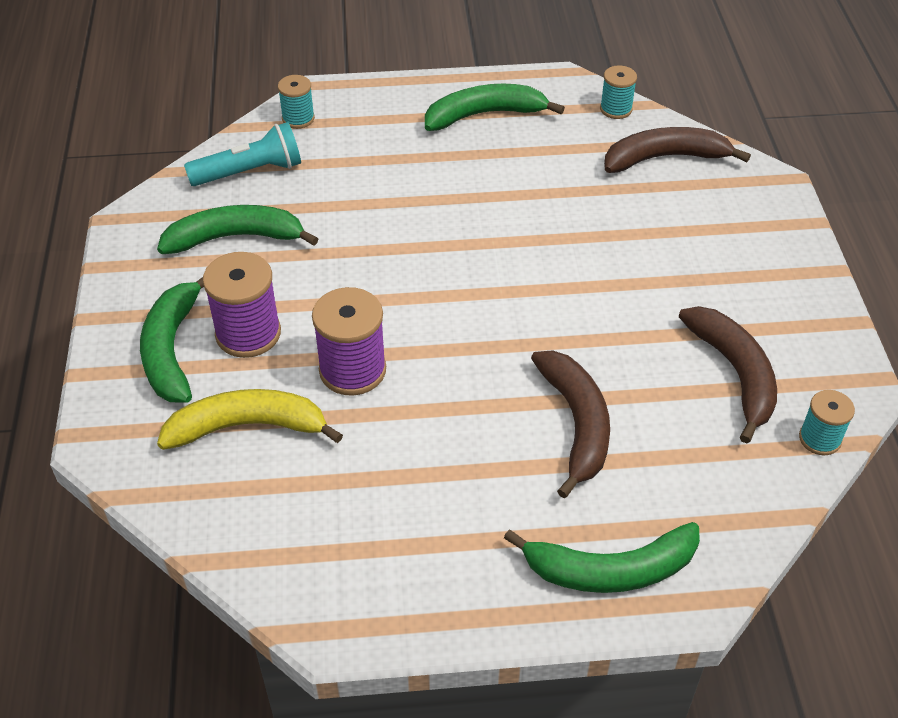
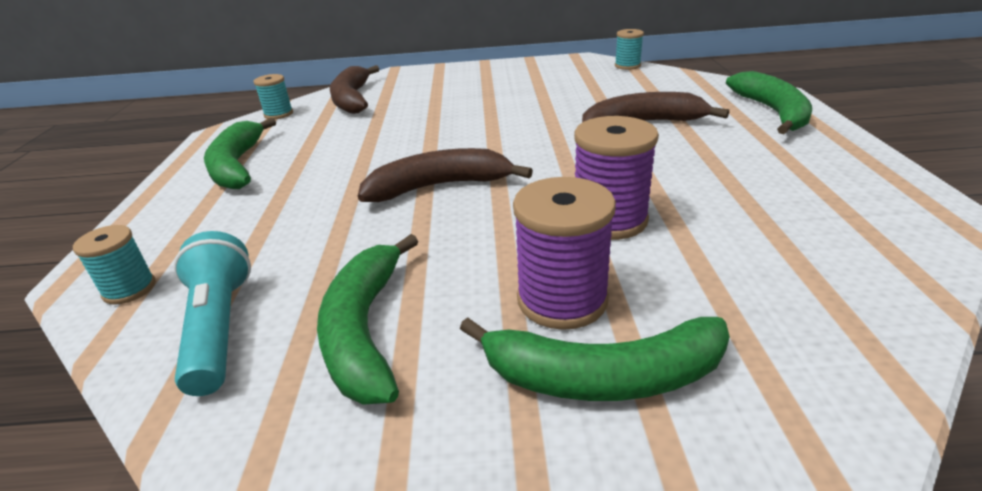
camera: 85 degrees left, 15 degrees down
yellow banana [157,389,343,450] -> none
brown banana [679,306,777,443] -> brown banana moved to [358,148,533,202]

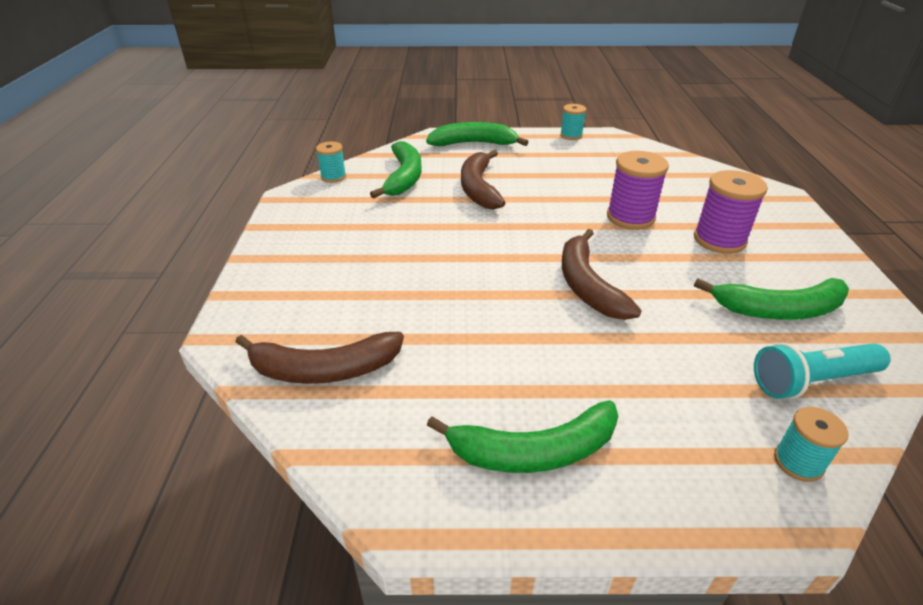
camera: 90 degrees left, 5 degrees up
turquoise spool [253,74,293,119] -> turquoise spool moved to [560,104,586,140]
green banana [460,317,730,401] -> green banana moved to [370,141,422,199]

